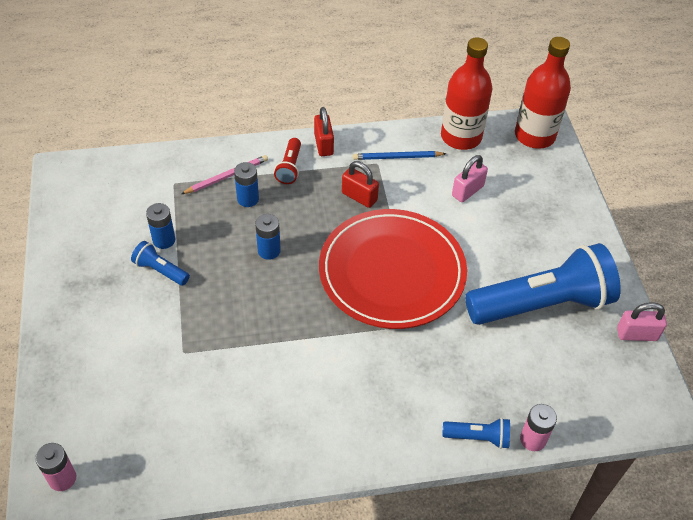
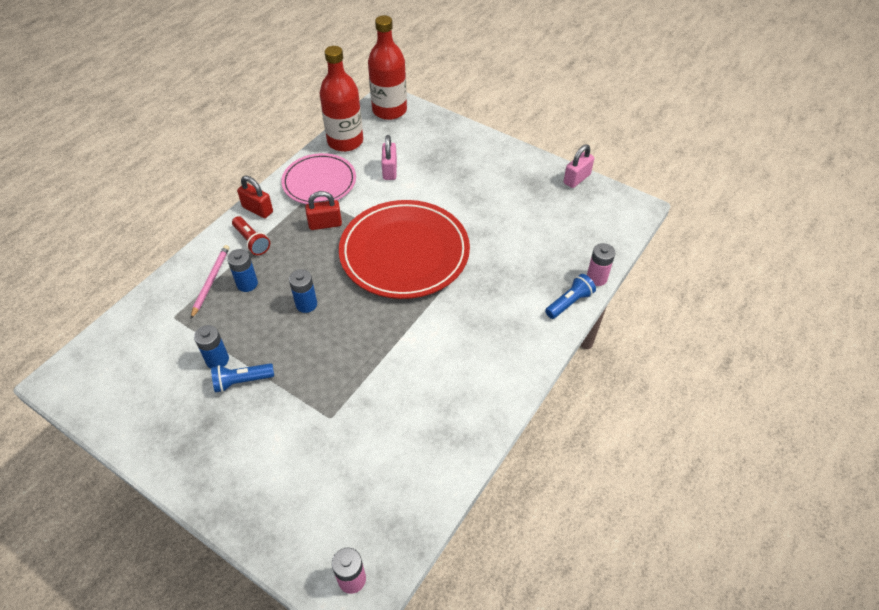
camera: 45 degrees left, 0 degrees up
blue pencil [353,151,447,160] -> pink plate [281,153,356,204]
blue flashlight [465,243,621,325] -> none

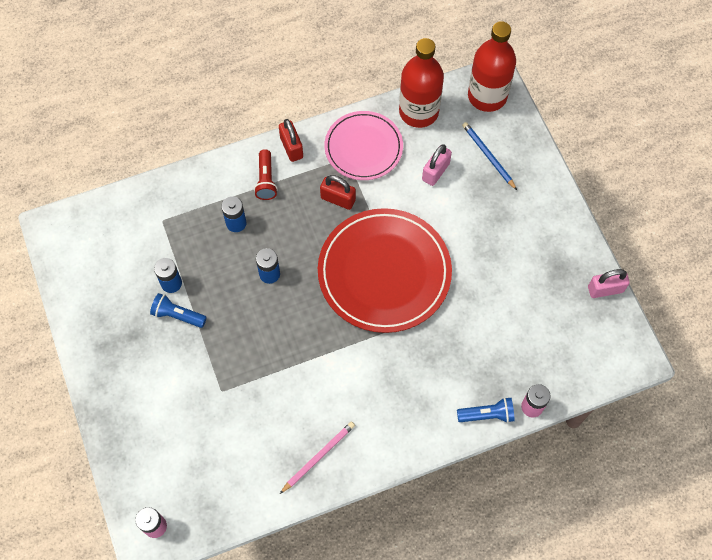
camera: 35 degrees right, 15 degrees up
pink pencil [191,245,229,319] -> pink pencil moved to [280,422,355,494]
none -> blue pencil [462,122,517,190]

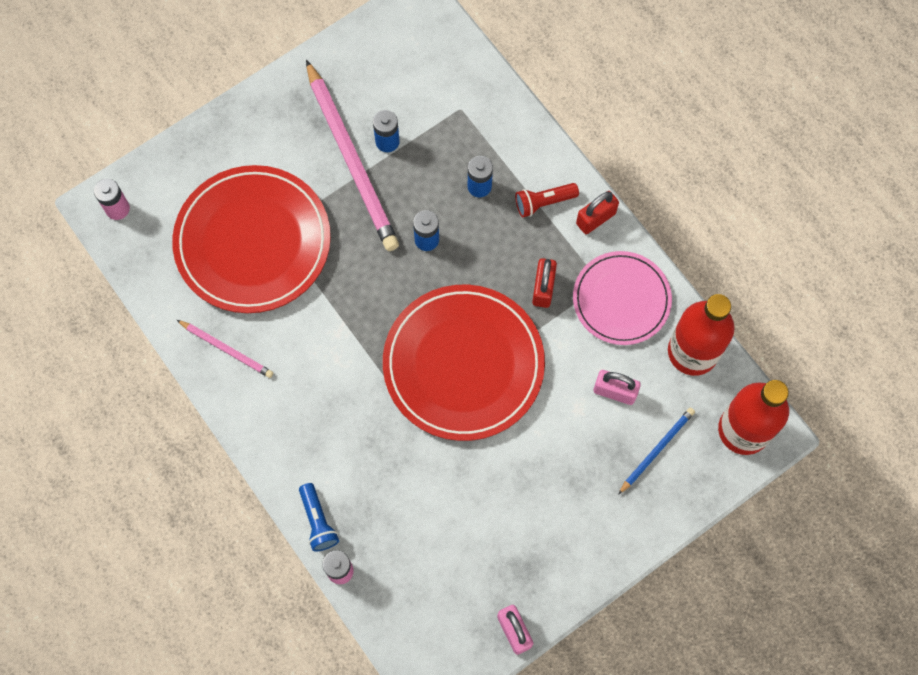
camera: 75 degrees right, 5 degrees up
blue flashlight [150,293,207,328] -> pink pencil [306,60,399,251]
none -> red plate [172,165,331,313]

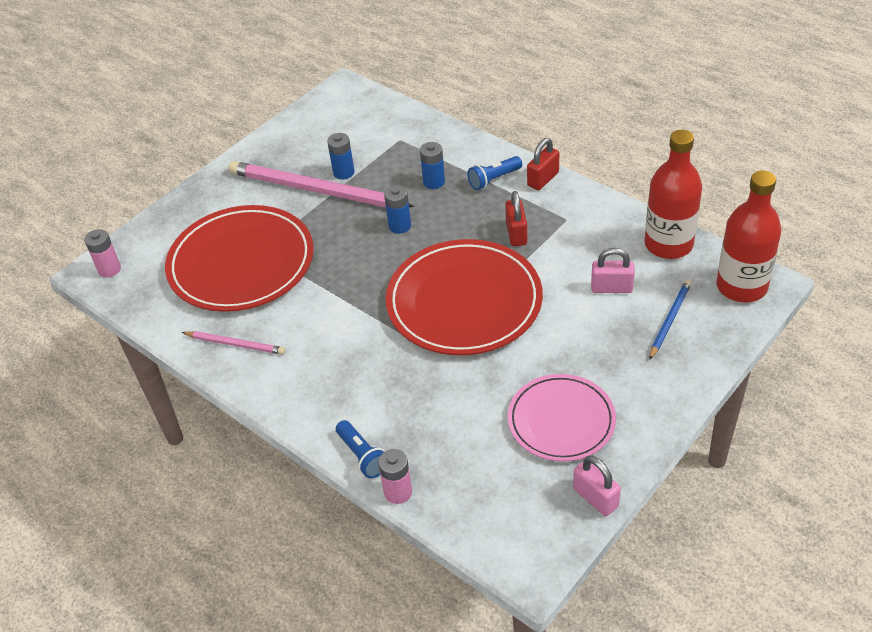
camera: 10 degrees left, 25 degrees down
pink pencil [306,60,399,251] -> pink pencil turned 150 degrees clockwise [228,161,414,207]
red flashlight [515,183,579,217] -> blue flashlight [467,156,522,190]
pink plate [573,251,672,345] -> pink plate moved to [508,374,616,462]

